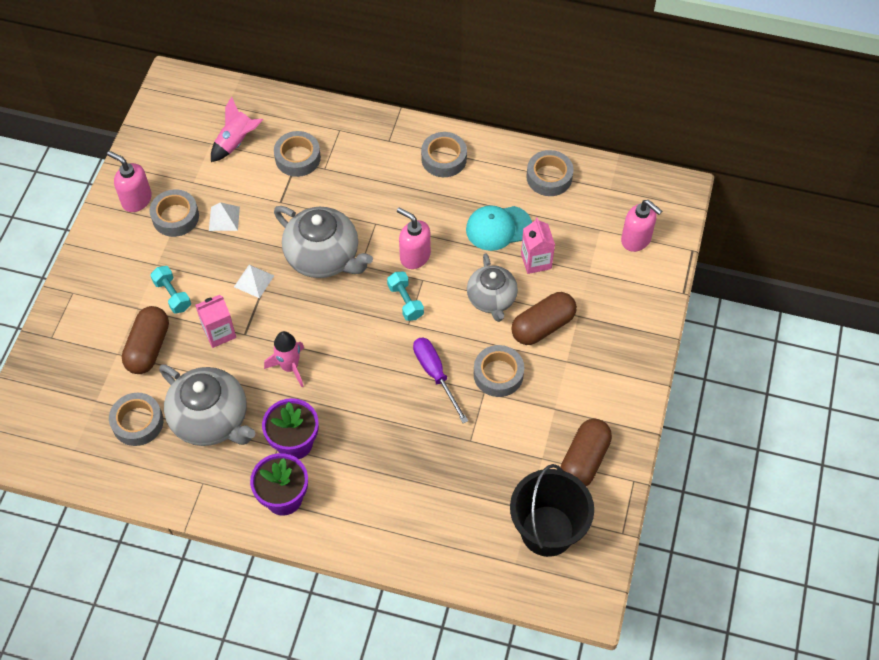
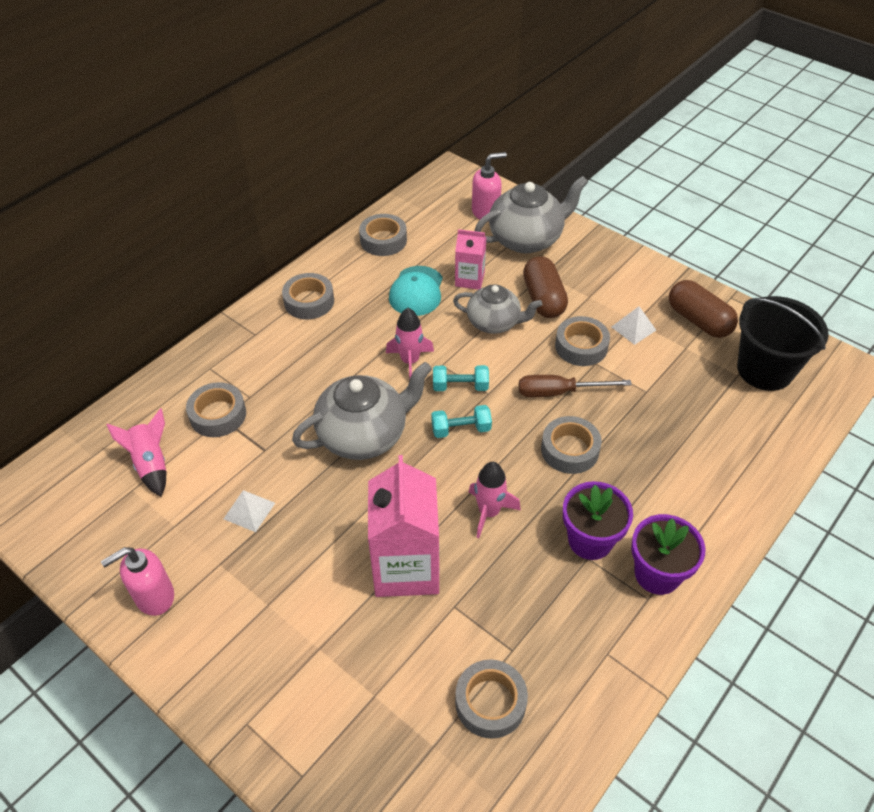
camera: 65 degrees left, 10 degrees down
brown capsule [122,306,169,374] -> none
grey tape [149,189,199,237] -> grey tape moved to [541,416,602,474]
turquoise dumbbell [150,266,191,314] -> turquoise dumbbell moved to [431,405,492,438]
grey teapot [159,364,255,446] -> grey teapot moved to [474,176,588,253]
pink carton [195,295,236,348] -> pink carton [368,455,439,597], size x1.85
white pyramid [234,265,274,298] -> white pyramid moved to [612,306,656,345]
pink soap dispenser [397,208,431,269] -> pink rocket [386,308,434,378]
purple screwdriver [413,337,468,423] -> brown screwdriver [519,375,632,397]

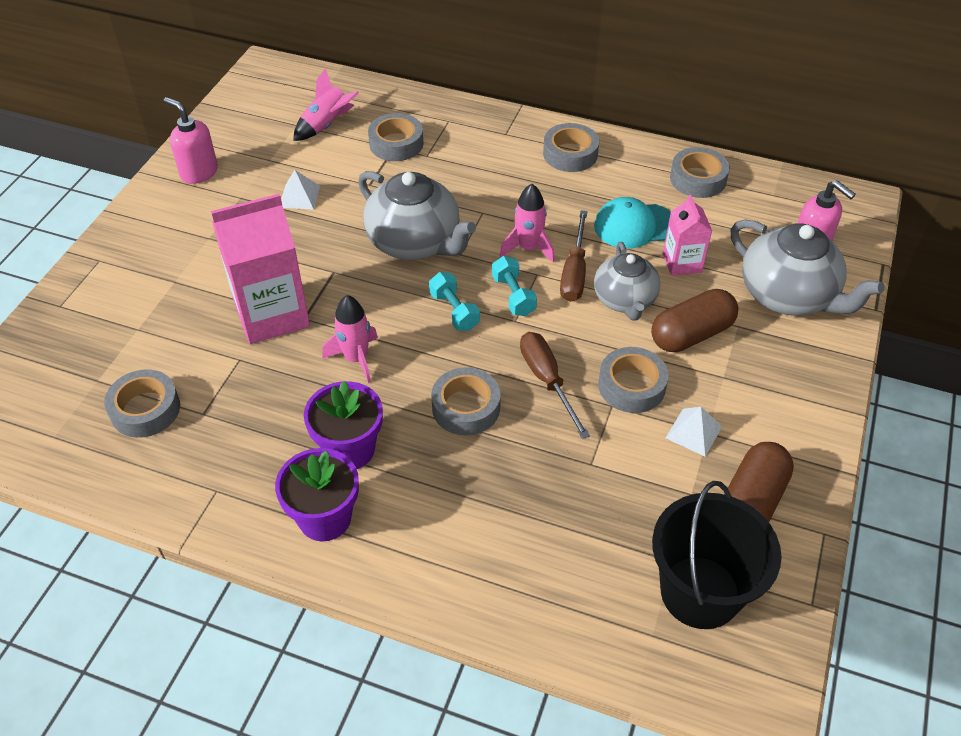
camera: 70 degrees right, 0 degrees up
none -> brown screwdriver [560,210,587,302]

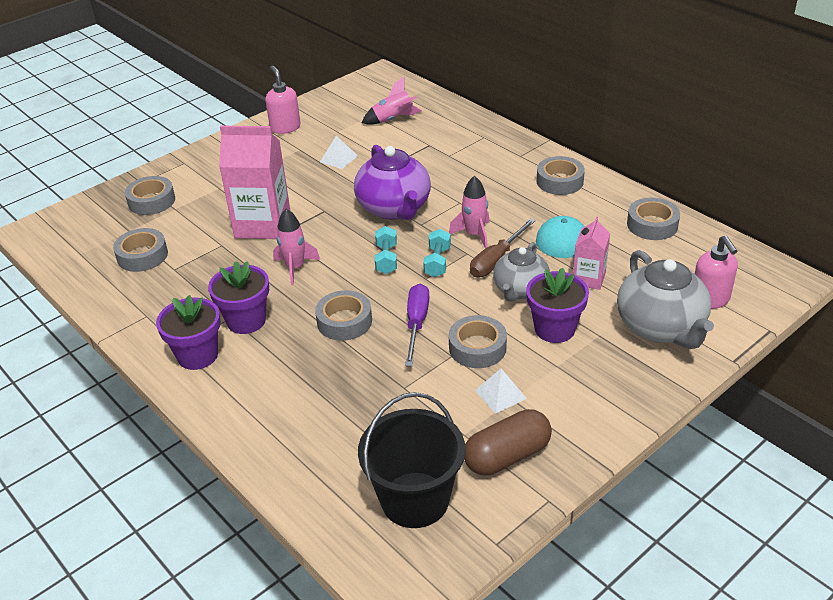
camera: 30 degrees right, 10 degrees down
grey teapot [358,171,476,260] -> purple teapot [354,145,431,220]
grey tape [368,113,423,161] -> grey tape moved to [125,176,175,215]
brown screwdriver [520,332,590,439] -> purple screwdriver [405,284,429,366]
brown capsule [651,289,738,352] -> purple flower pot [526,268,589,343]

